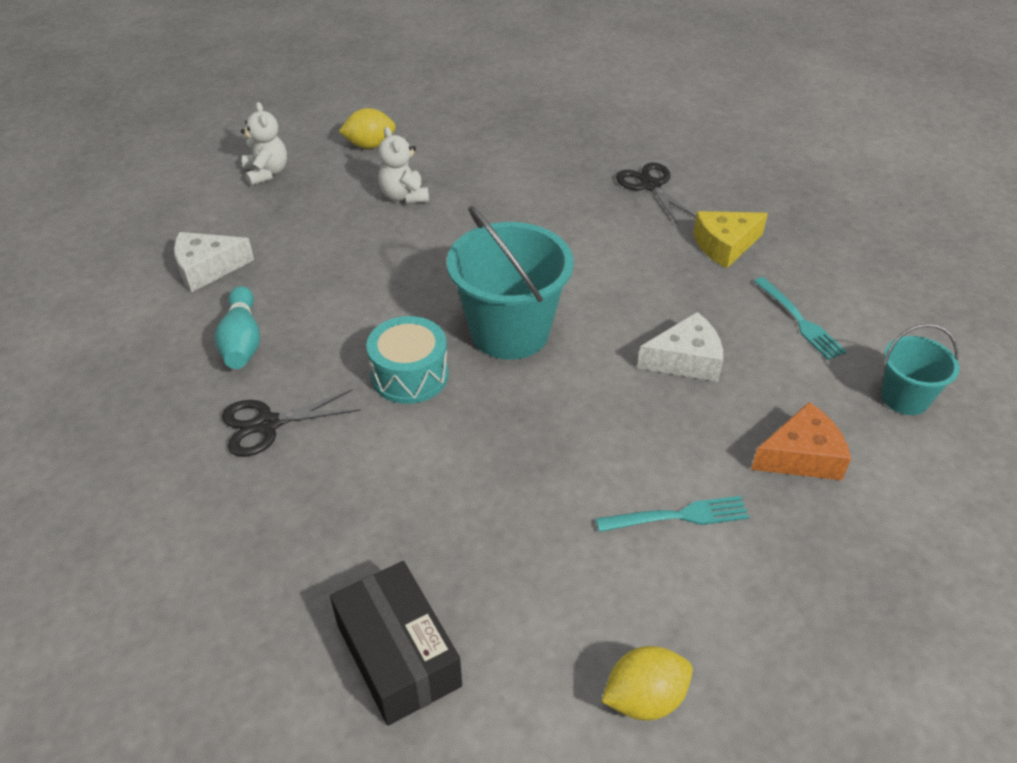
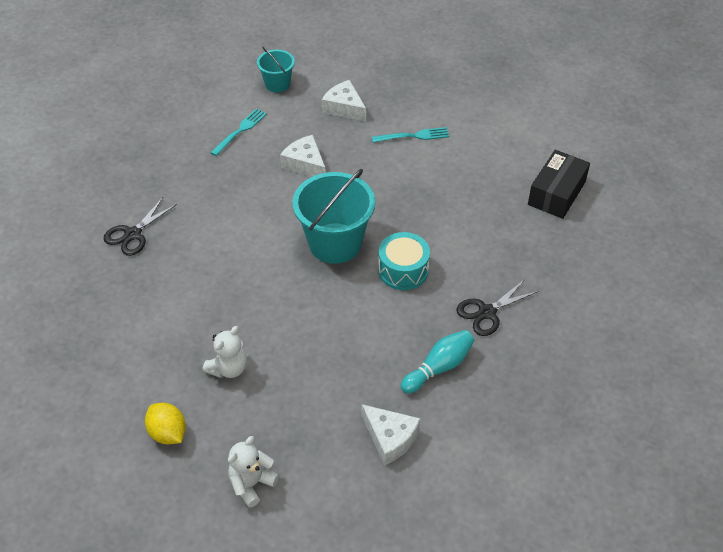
camera: 120 degrees left, 5 degrees up
black scissors [222,389,360,457] -> black scissors turned 105 degrees clockwise [456,279,539,336]
turquoise fork [595,496,749,532] -> turquoise fork turned 120 degrees clockwise [372,127,449,142]
yellow lemon [601,646,693,720] -> none
yellow cheese [693,211,768,268] -> none
orange cheese [751,402,851,480] -> white cheese [322,80,366,122]

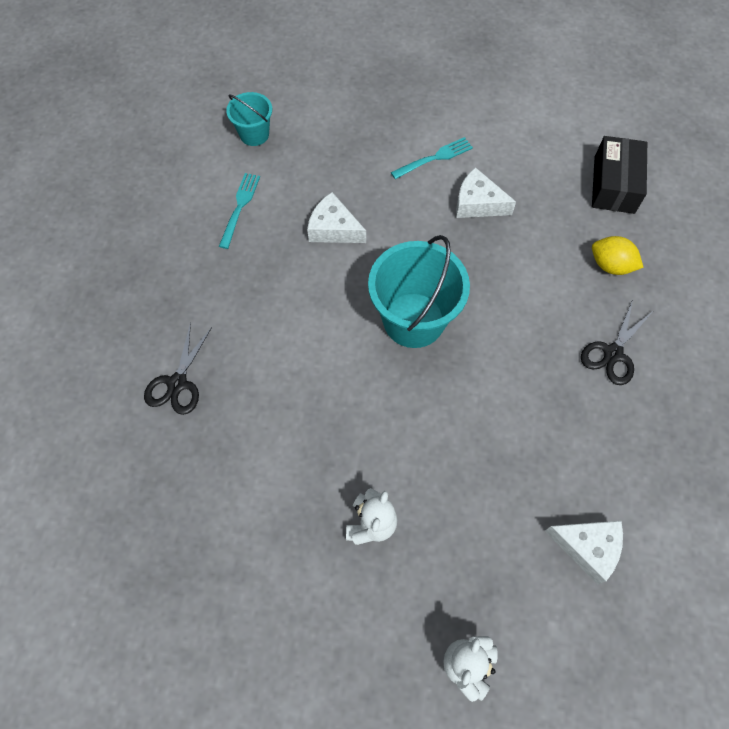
camera: 20 degrees left, 15 degrees up
yellow lemon [145,403,186,444] -> yellow lemon moved to [592,236,644,275]
white cheese [322,80,366,122] -> white cheese moved to [456,167,516,218]
turquoise drum [378,232,430,290] -> none
turquoise bowling pin [401,330,474,394] -> none

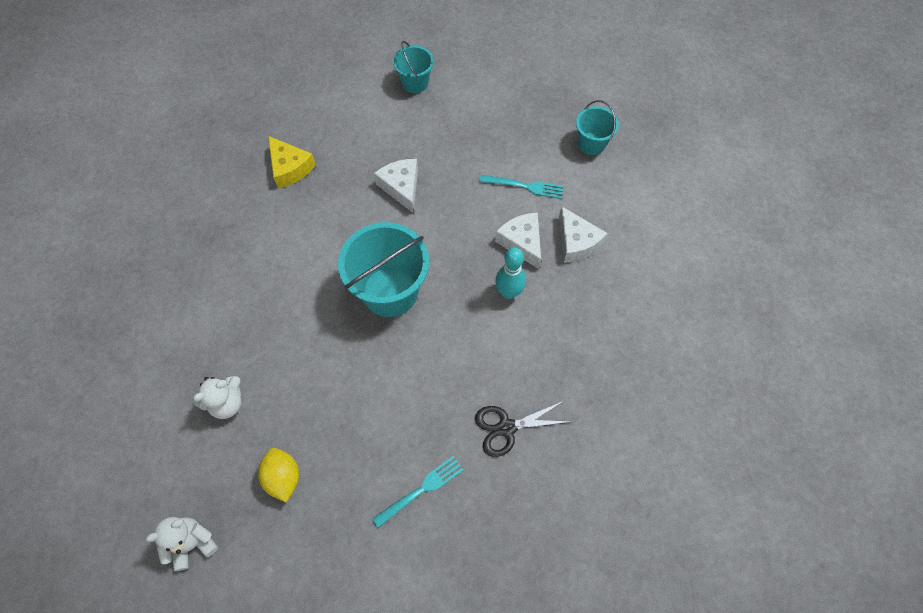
camera: 40 degrees right, 0 degrees up
black scissors [144,322,212,415] -> none
turquoise fork [219,173,260,249] -> turquoise fork moved to [372,456,463,528]
white cheese [545,521,623,584] -> white cheese moved to [559,206,607,263]
black box [592,136,647,214] -> none
yellow lemon [592,236,644,275] -> yellow lemon moved to [258,448,299,502]
none -> yellow cheese [268,136,316,188]
none -> turquoise bowling pin [495,247,526,299]
none -> turquoise bucket [576,100,619,155]

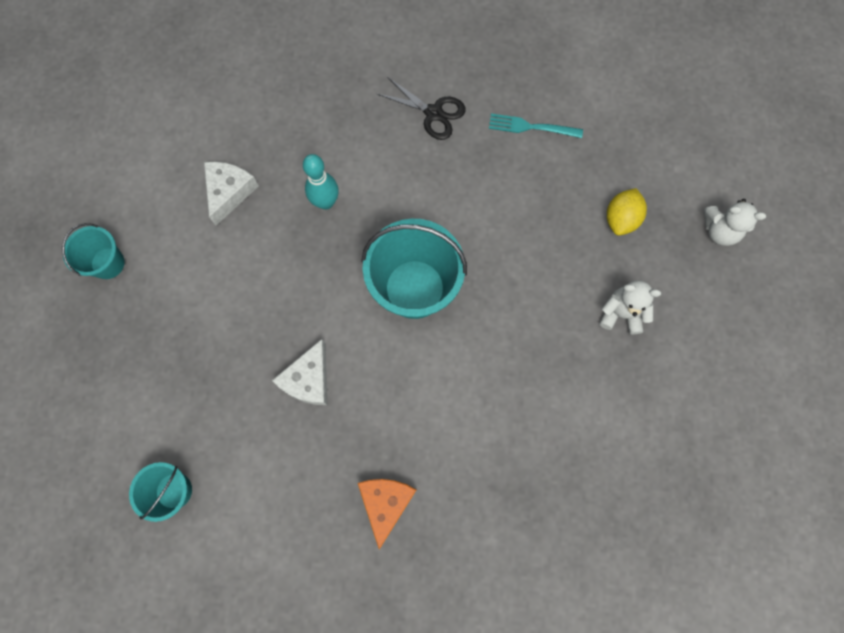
camera: 135 degrees left, 10 degrees up
yellow cheese [268,136,316,188] -> orange cheese [358,479,416,549]
turquoise fork [480,175,564,199] -> none
white cheese [495,213,541,269] -> none

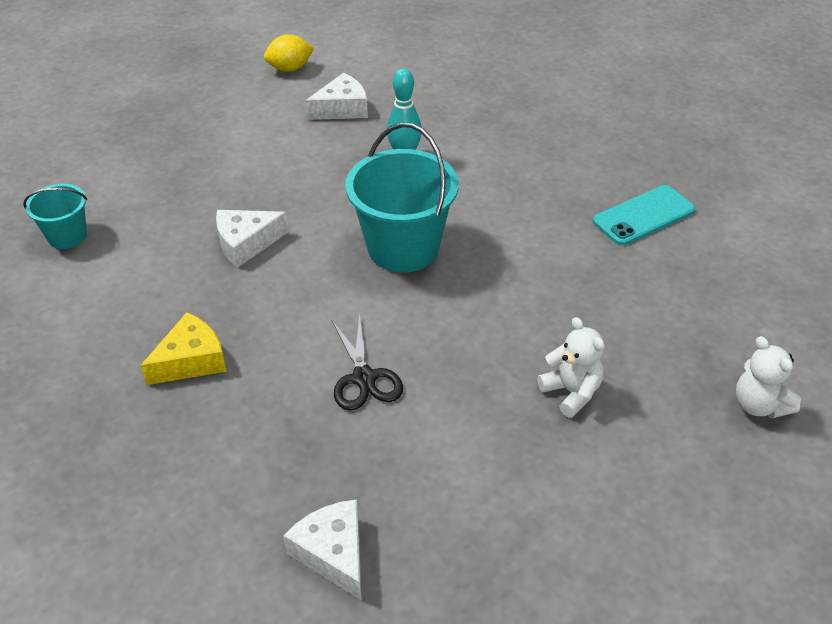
camera: 45 degrees right, 30 degrees down
turquoise bucket [62,223,125,279] -> none
orange cheese [358,479,416,549] -> yellow cheese [141,312,227,385]
black scissors [376,77,466,140] -> black scissors moved to [332,314,403,410]
turquoise fork [489,113,583,138] -> turquoise phone [593,185,695,246]
yellow lemon [607,188,647,236] -> yellow lemon moved to [264,34,314,72]
none -> white cheese [283,500,362,601]

